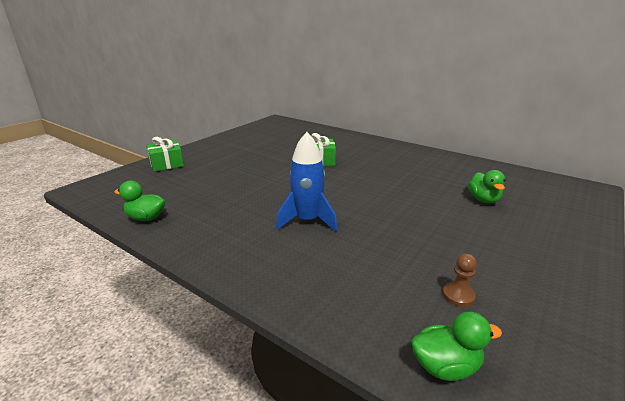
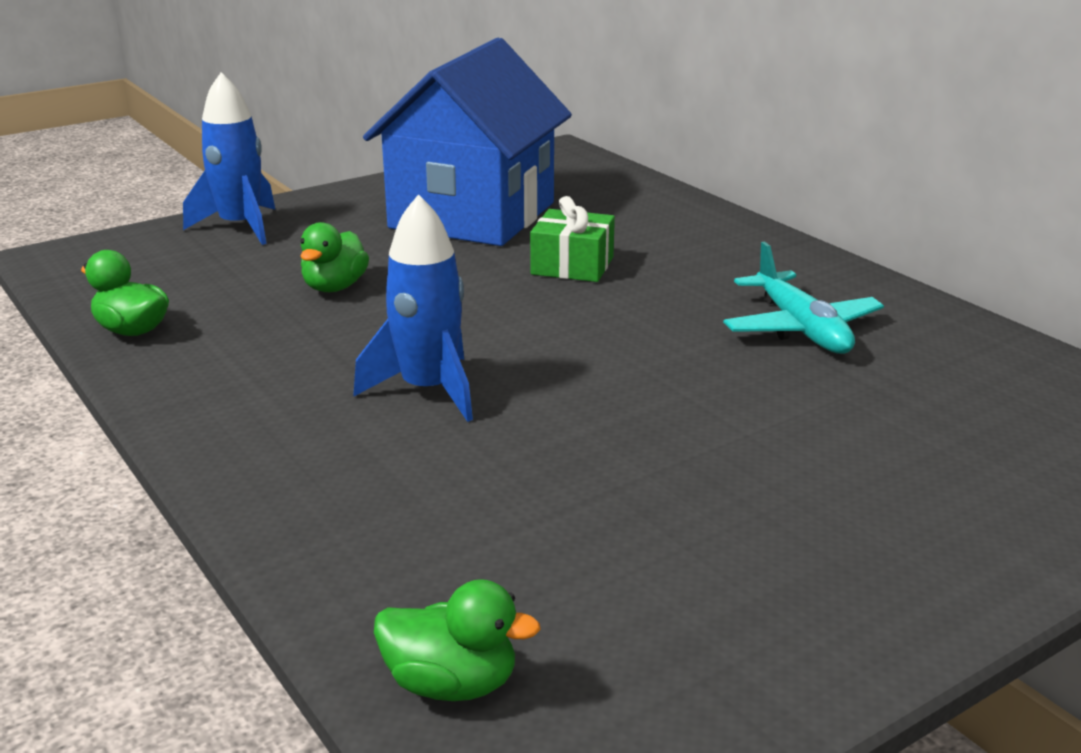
camera: 20 degrees right, 0 degrees up
green gift [146,137,184,172] -> blue rocket [183,72,275,245]
brown pawn [443,254,477,307] -> none
green duck [468,170,506,204] -> green duck moved to [300,222,369,292]
none -> blue house [363,38,572,246]
none -> turquoise plane [723,242,884,354]

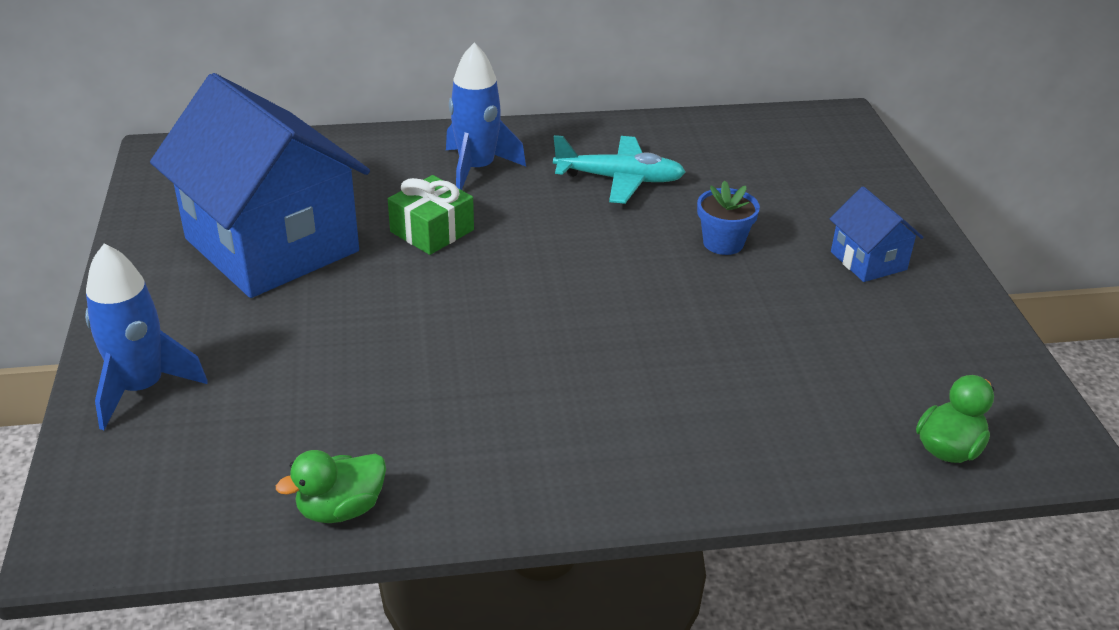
camera: 65 degrees left, 10 degrees up
green duck [300,222,369,292] -> none
blue rocket [353,194,473,422] -> blue rocket moved to [446,43,526,190]
none -> blue flower pot [697,180,760,255]
none -> blue house [830,186,924,282]

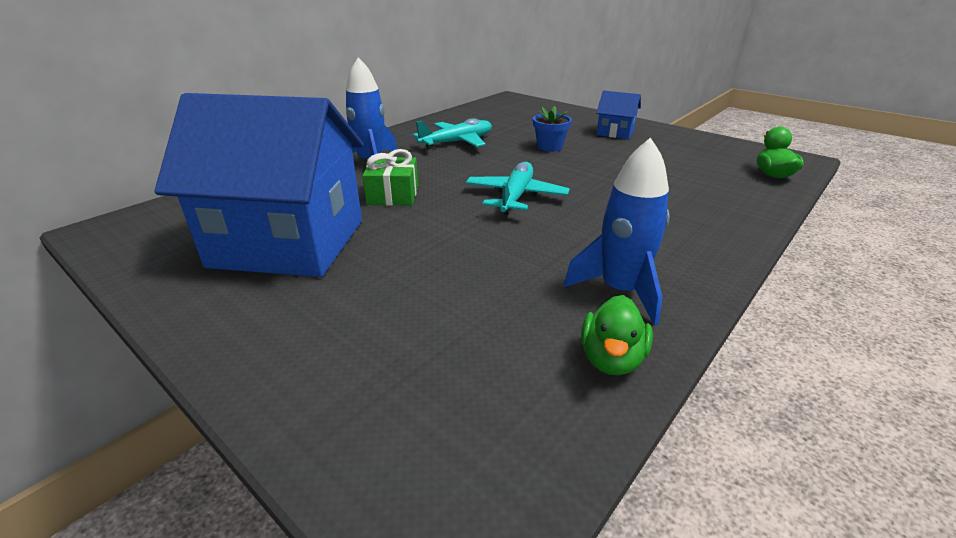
camera: 40 degrees left, 5 degrees down
blue rocket [85,244,208,430] -> blue rocket moved to [564,137,670,326]
none -> turquoise plane [466,162,570,215]

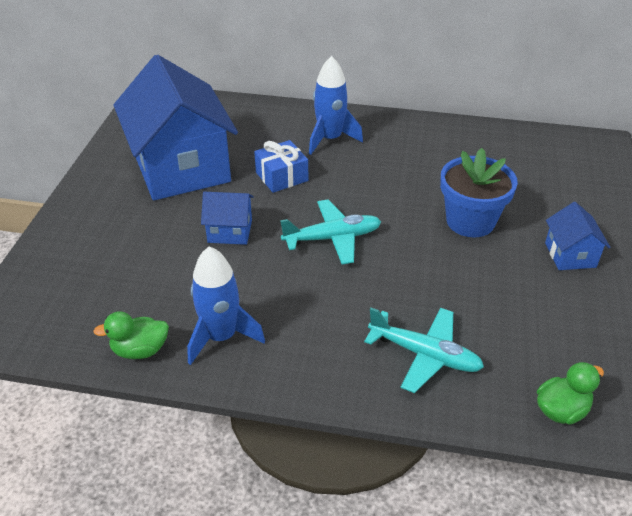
camera: 60 degrees right, 10 degrees up
green gift [362,149,418,206] -> blue gift [254,140,308,193]
turquoise plane [413,118,492,149] -> turquoise plane moved to [364,308,484,393]
blue flower pot [533,106,572,152] -> blue flower pot [440,148,518,238], size x1.69
none -> blue house [201,192,254,245]

